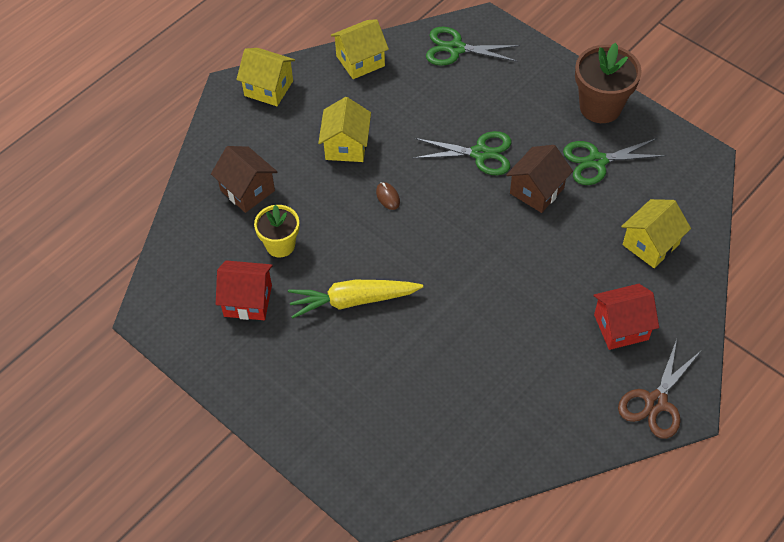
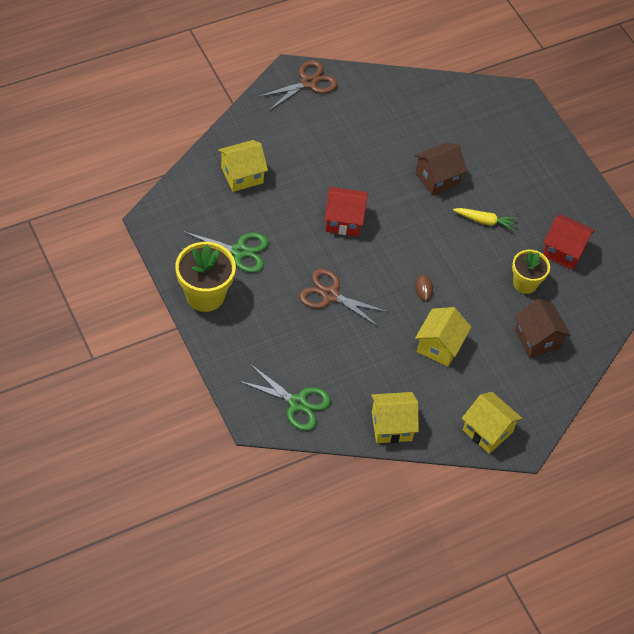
camera: 165 degrees left, 0 degrees up
yellow carrot [288,280,423,319] -> yellow carrot [453,208,517,231], size x0.60
green scissors [413,131,511,175] -> brown scissors [299,268,388,328]
brown house [506,145,573,213] -> brown house moved to [414,143,467,195]
brown flower pot [575,43,642,123] -> yellow flower pot [175,242,236,312]
red house [594,284,659,350] -> red house moved to [325,187,368,236]

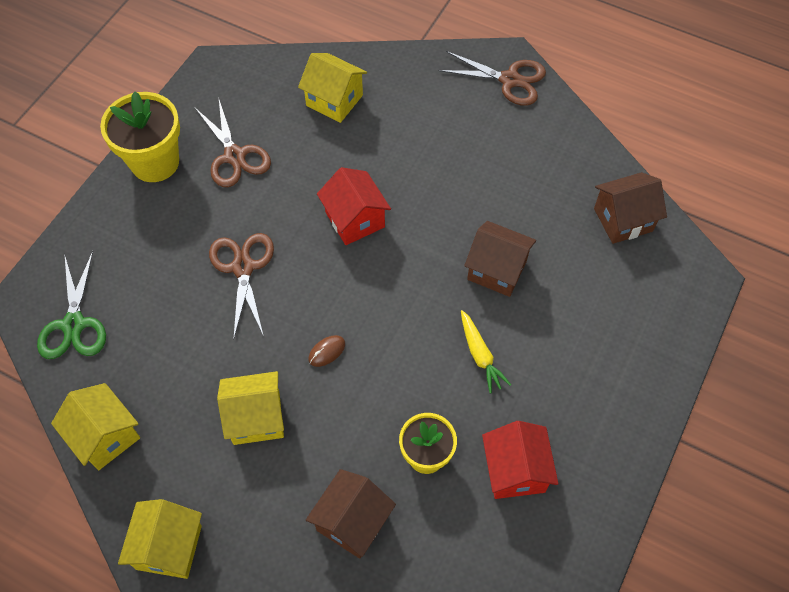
camera: 60 degrees right, 5 degrees up
green scissors [179,231,269,273] -> brown scissors [195,100,271,187]
none -> brown house [594,172,667,244]

